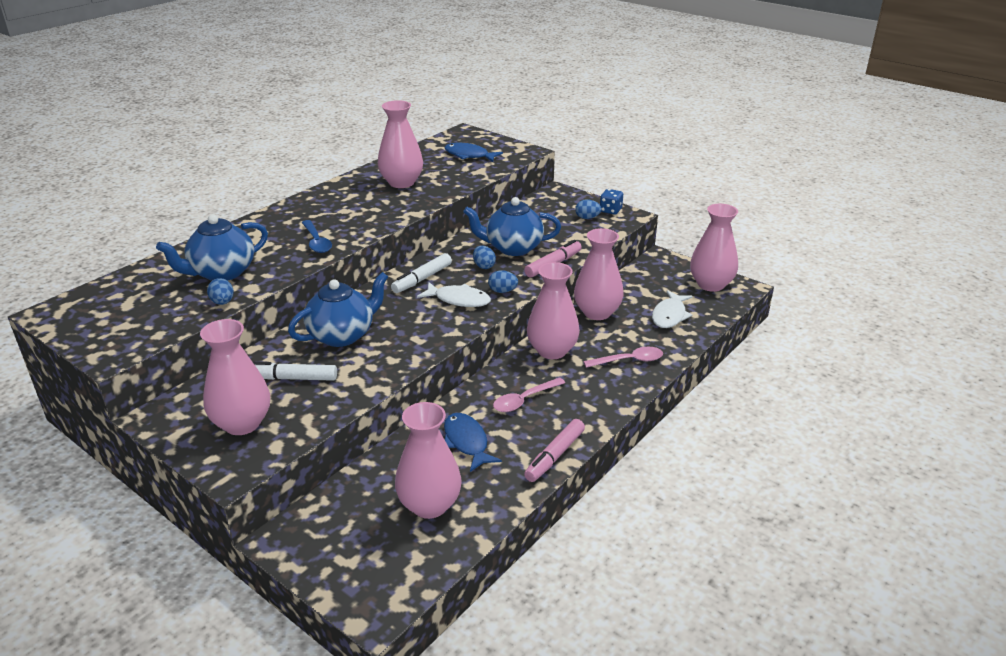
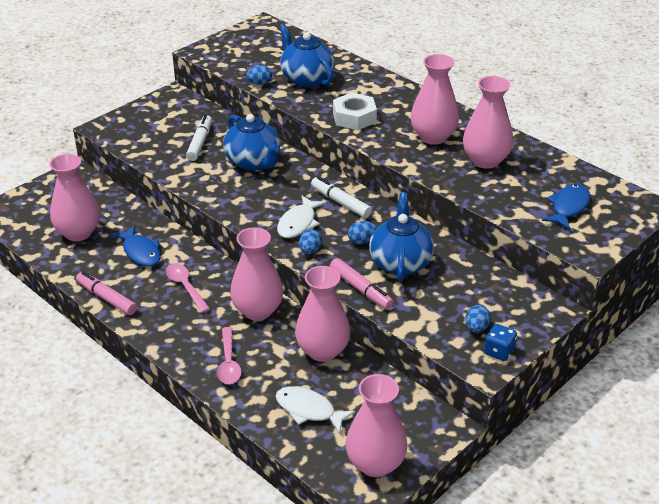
camera: 95 degrees right, 5 degrees up
pink vase [200,319,270,435] -> pink vase moved to [411,54,459,145]
blue spoon [302,220,332,253] -> white nut [333,93,377,130]
blue fish [444,413,502,472] -> blue fish turned 75 degrees clockwise [111,225,161,267]

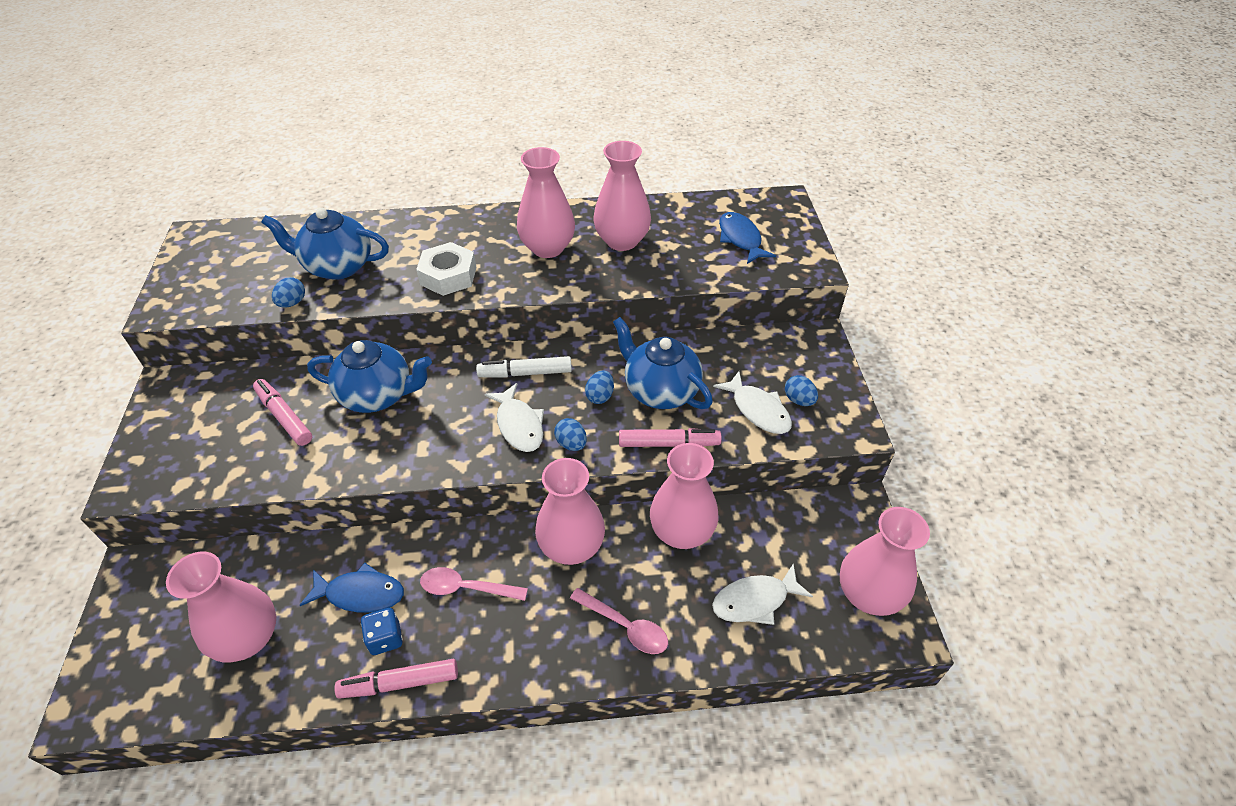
camera: 50 degrees left, 10 degrees up
white marker [186,115,212,161] -> pink marker [253,379,312,446]
blue dice [484,324,517,361] -> blue dice moved to [361,608,403,655]
none -> white fish [713,371,792,434]

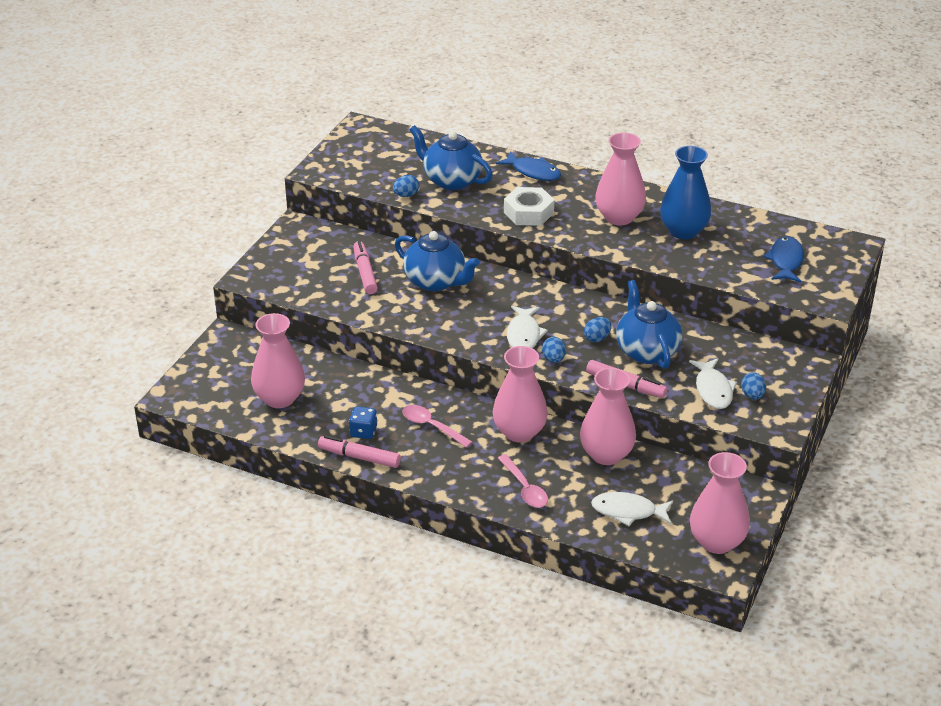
camera: 30 degrees right, 10 degrees down
blue fish [300,563,404,613] -> blue fish moved to [496,151,561,181]
white marker [476,356,572,378] -> none
pink vase [593,141,651,251] -> blue vase [660,146,711,239]

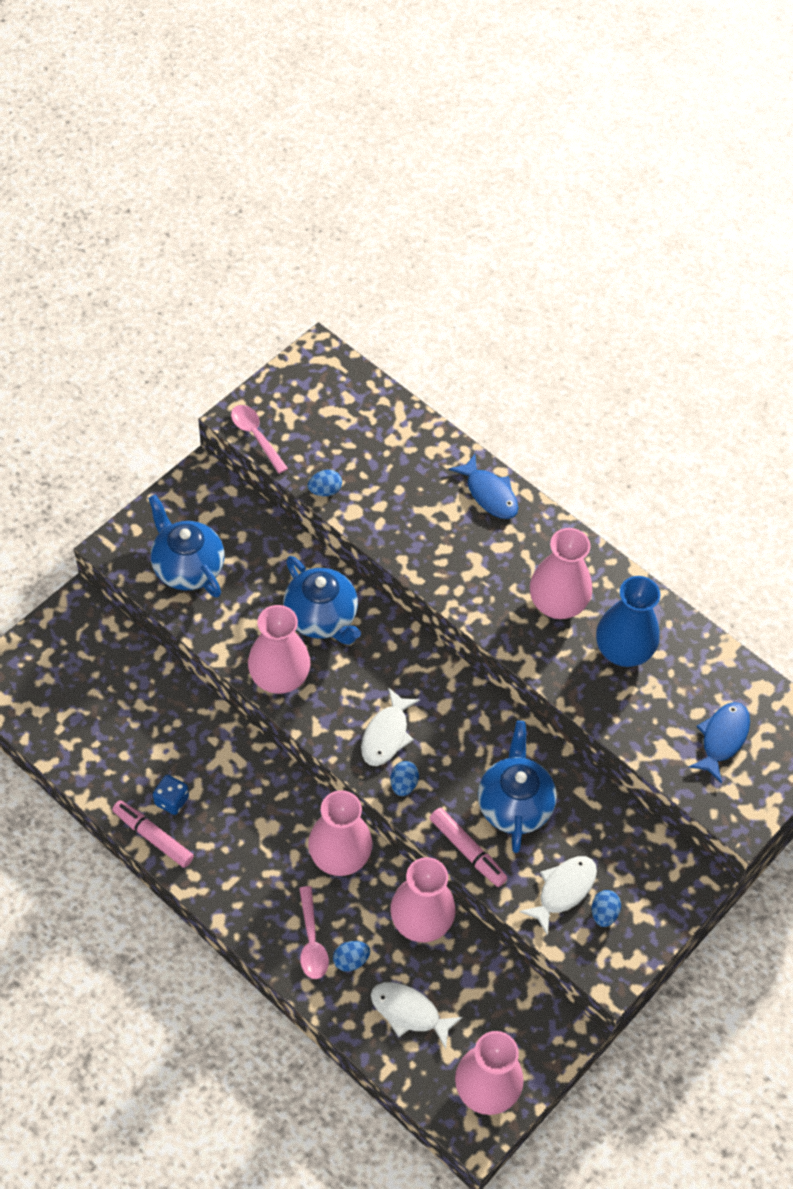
camera: 15 degrees right, 20 degrees up
pink vase [251,313,305,408] -> pink vase moved to [248,605,311,694]
pink marker [353,241,378,294] -> none
pink spoon [402,405,472,448] -> pink spoon moved to [231,405,288,474]
blue teapot [410,125,492,190] -> blue teapot moved to [148,494,225,598]
white nut [504,187,554,226] -> none
blue egg [584,317,612,342] -> blue egg moved to [333,941,370,972]
white fish [689,358,737,409] -> white fish turned 150 degrees counterclockwise [519,856,597,935]

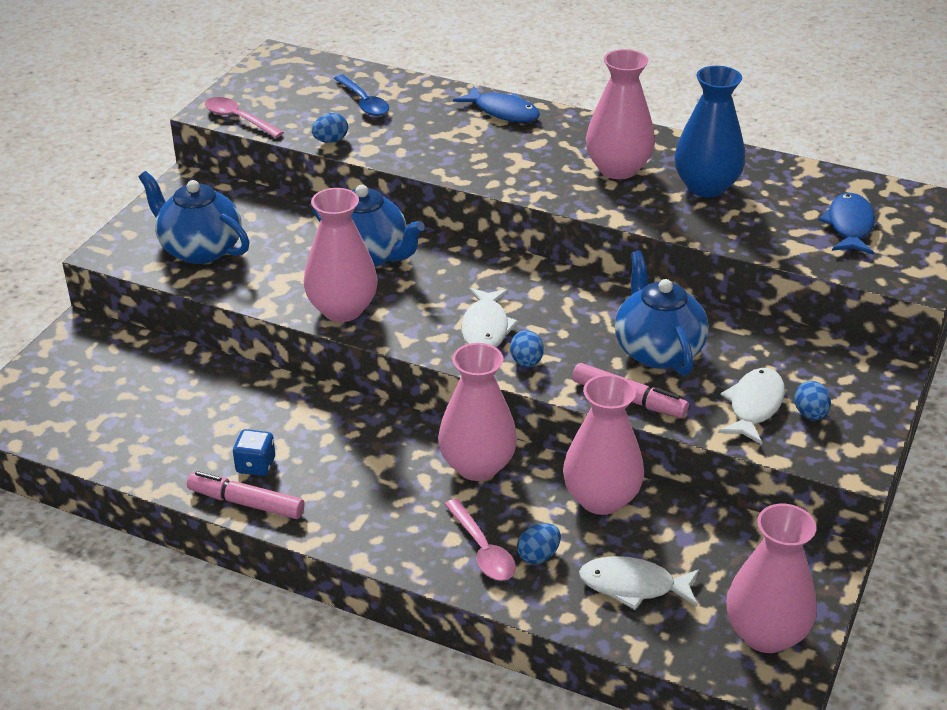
camera: 15 degrees left, 20 degrees down
none -> blue spoon [334,75,389,116]

